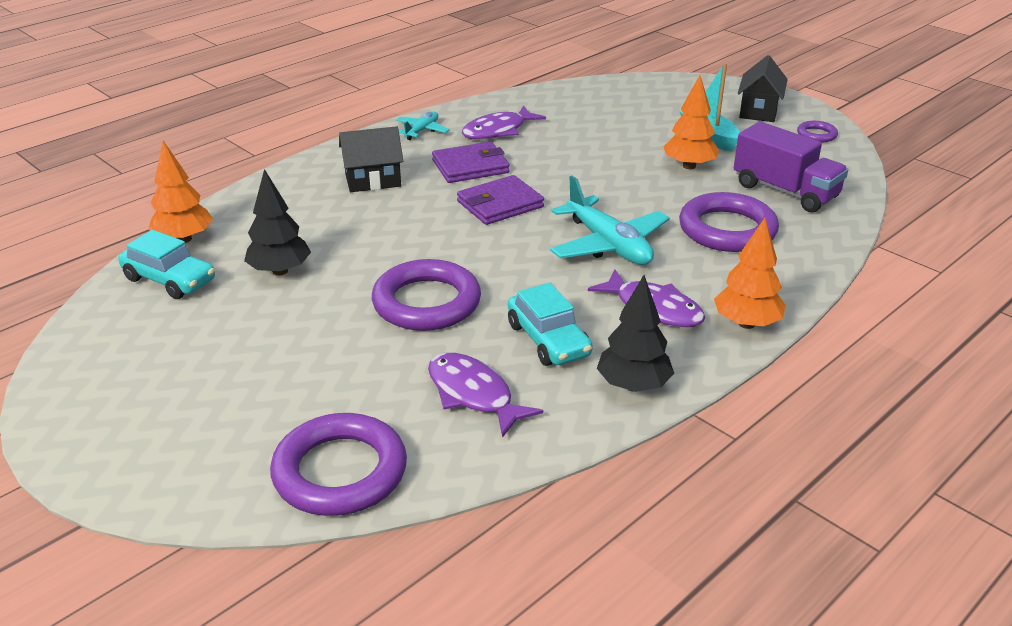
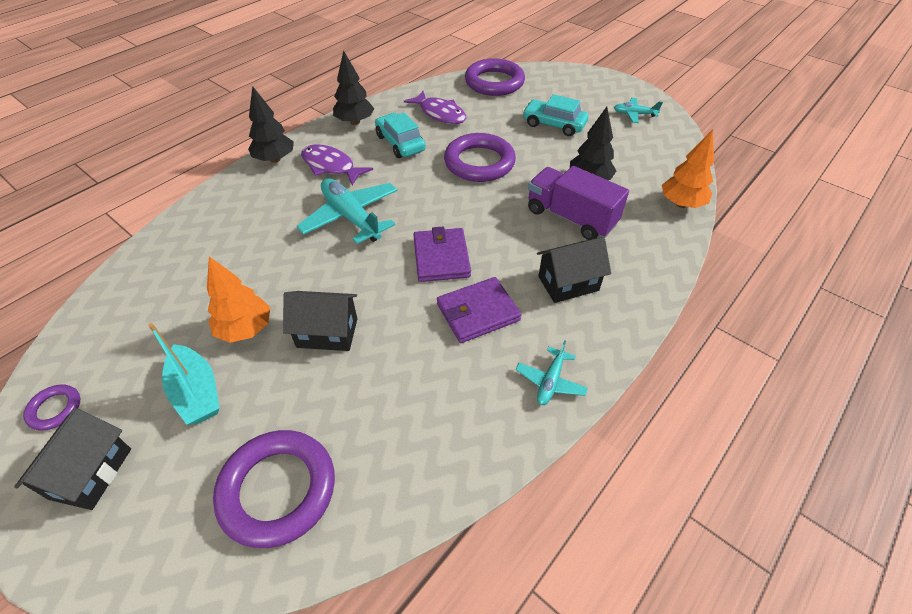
camera: 175 degrees right, 15 degrees up
turquoise car [118,230,215,299] -> turquoise car moved to [522,94,589,136]
purple wallet [457,175,544,225] -> purple wallet turned 60 degrees counterclockwise [413,227,471,282]
purple fish [462,105,546,140] -> none
purple ring [679,192,779,252] -> purple ring moved to [213,430,335,548]
orange tree [714,218,786,329] -> black tree [248,86,294,163]
purple truck [734,121,848,212] -> purple truck moved to [528,166,629,240]
none -> black house [283,291,357,351]
none -> turquoise plane [614,98,663,123]

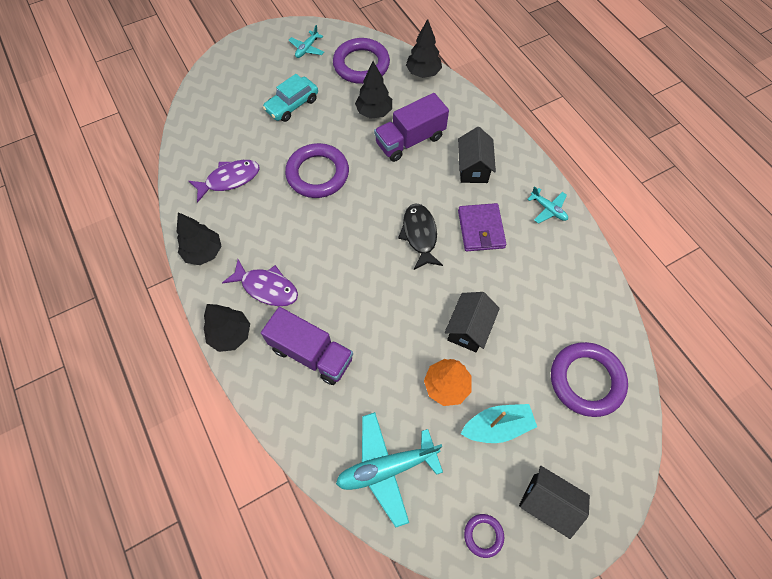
camera: 70 degrees left, 15 degrees up
turquoise plane [297,178,398,244] -> turquoise plane moved to [336,412,443,527]
purple fish [301,144,373,185] -> purple fish turned 120 degrees counterclockwise [222,259,298,306]
turquoise car [375,113,426,158] -> none
purple wallet [413,227,471,282] -> black fish [398,204,443,270]
purple ring [465,58,525,96] -> purple ring moved to [333,38,390,84]
orange tree [662,129,714,208] -> black tree [406,19,442,78]
none -> purple truck [261,307,353,385]

